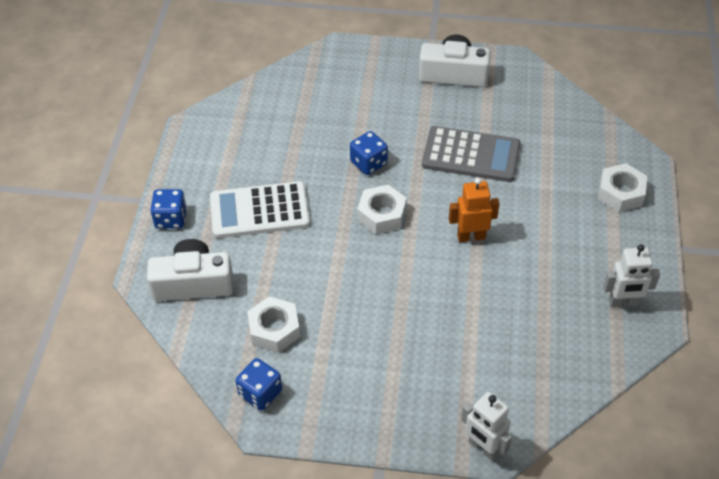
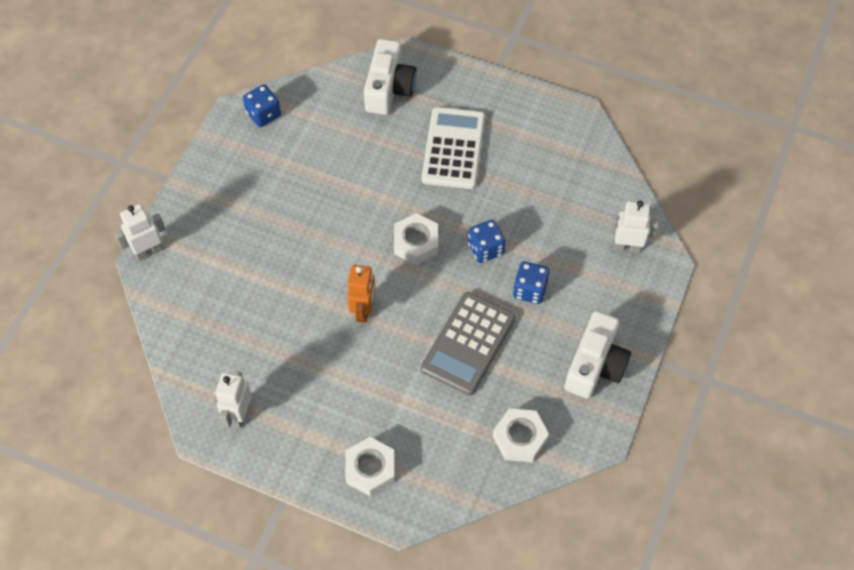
camera: 105 degrees right, 10 degrees up
blue dice [150,189,187,229] -> blue dice moved to [513,261,550,304]
white nut [247,296,300,353] -> white nut moved to [493,408,549,462]
none -> white robot [607,200,659,253]

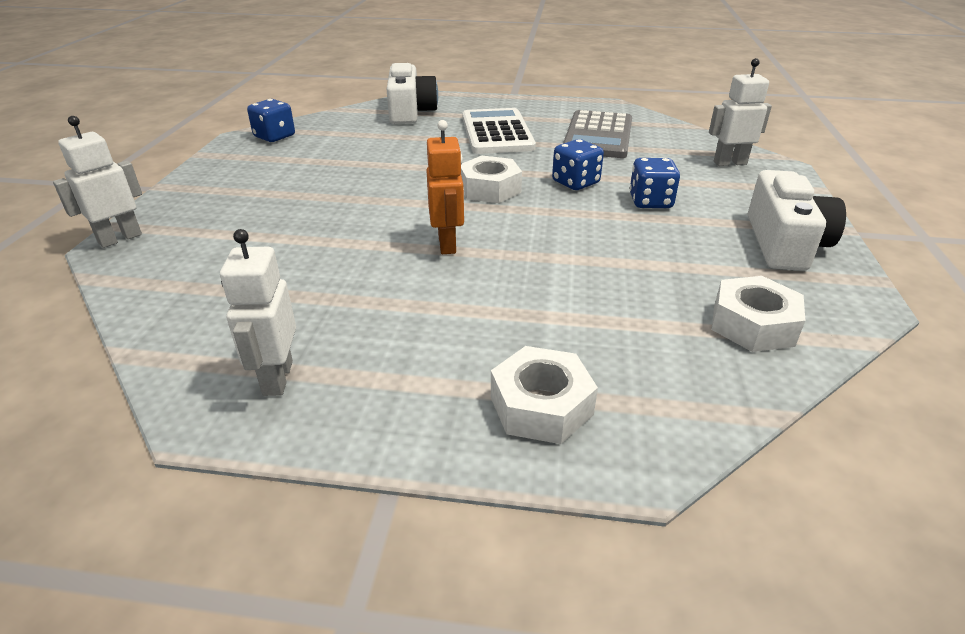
camera: 15 degrees left, 25 degrees down
grey calculator [421,292,516,396] -> grey calculator moved to [563,110,632,158]

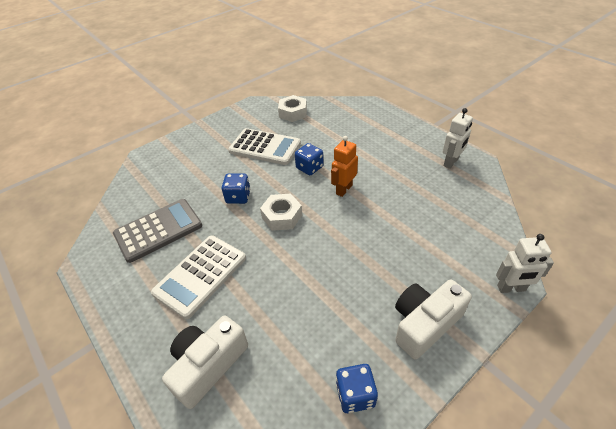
camera: 135 degrees left, 10 degrees up
white nut [491,346,598,444] -> none
blue dice [630,158,680,208] -> blue dice moved to [295,143,324,175]
white robot [709,58,772,166] -> none
white camera [748,170,846,271] -> white camera moved to [395,279,472,359]
none -> white calculator [228,128,301,165]

